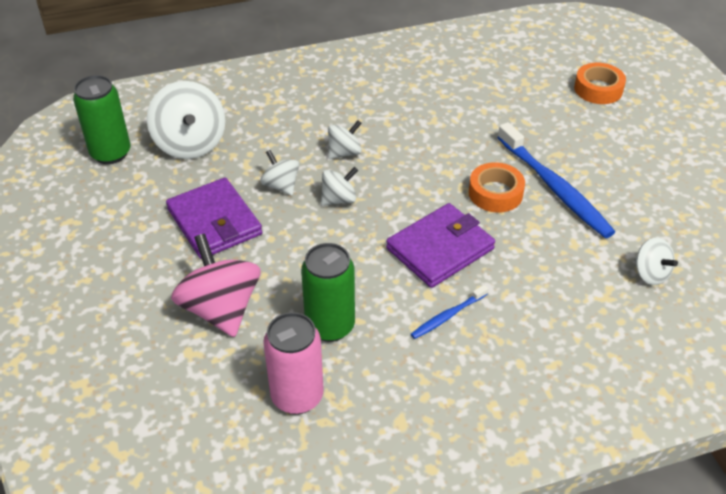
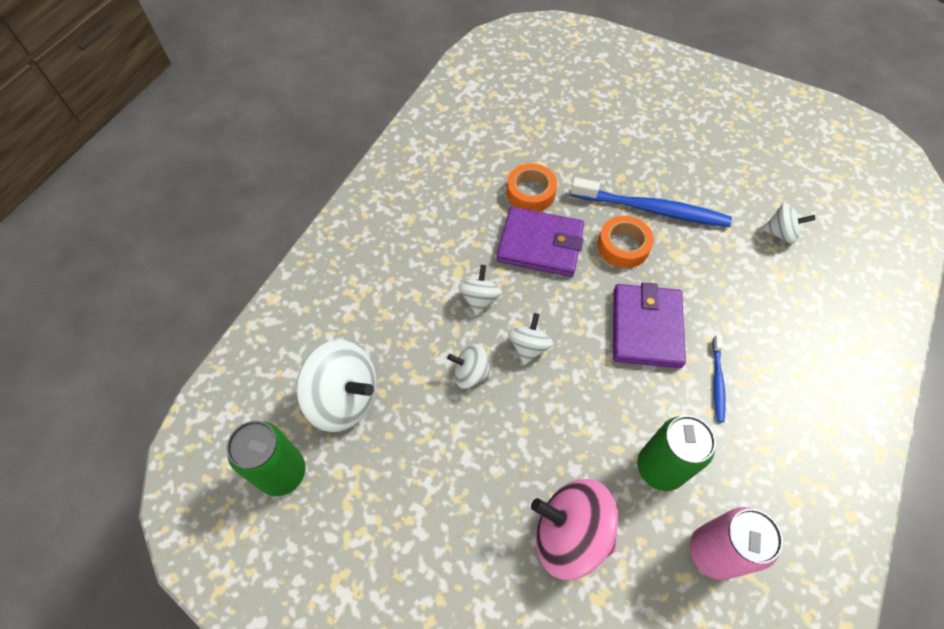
camera: 45 degrees left, 15 degrees up
purple wallet [166,178,262,259] -> purple wallet moved to [497,207,584,277]
orange tape [574,62,626,104] -> orange tape moved to [506,163,557,212]

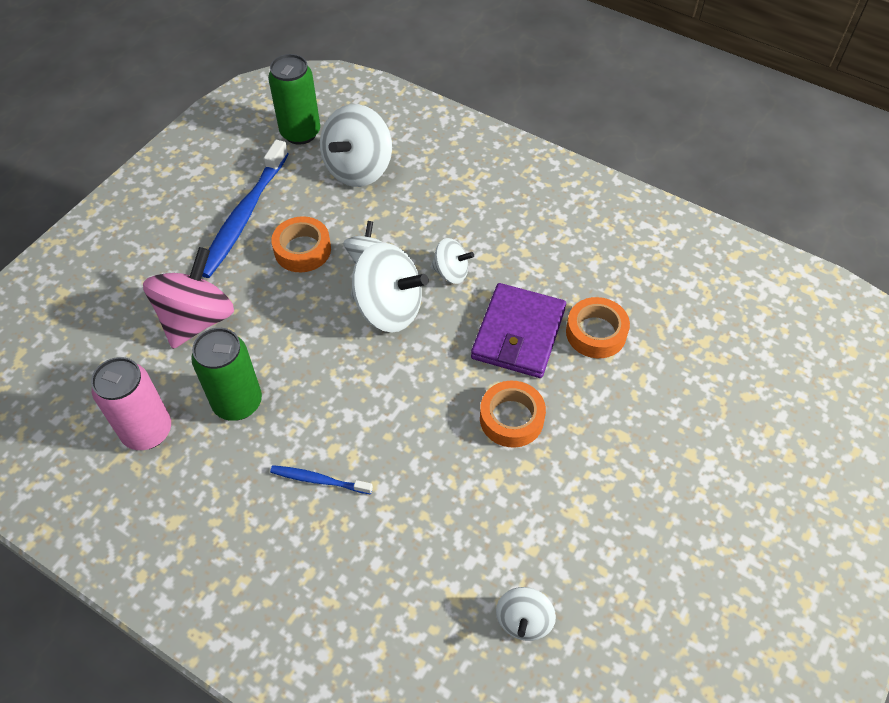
camera: 95 degrees right, 5 degrees down
white spinning top [508,313,553,365] -> white spinning top [351,243,429,332], size x1.84
blue toothbrush [571,177,732,227] -> blue toothbrush moved to [202,140,289,278]
purple wallet [613,282,686,368] -> none
none -> orange tape [271,216,331,272]

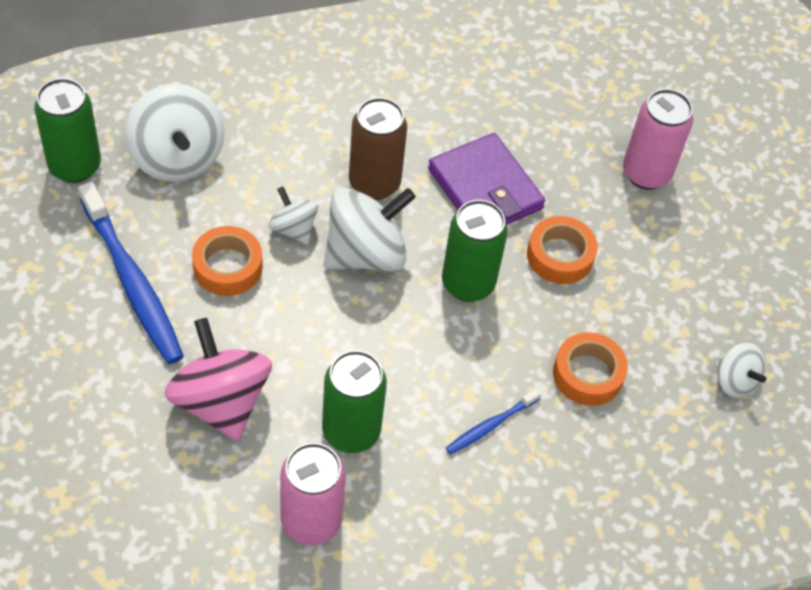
camera: 55 degrees left, 0 degrees up
white spinning top [430,238,474,284] -> brown can [349,97,407,200]
orange tape [566,297,630,358] -> orange tape moved to [553,332,628,406]
none -> green can [442,200,508,302]
none -> pink can [623,89,693,190]

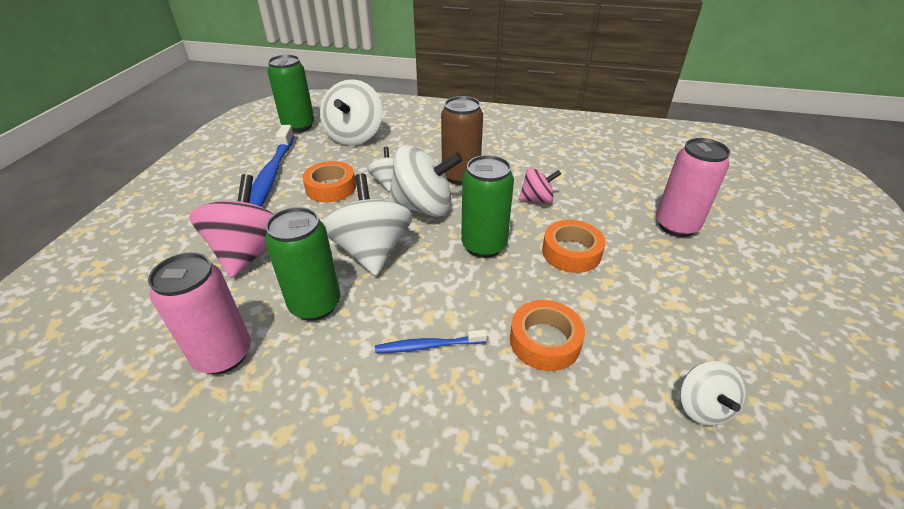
camera: 35 degrees right, 15 degrees down
purple wallet [428,133,545,224] -> pink spinning top [519,168,561,204]
none -> white spinning top [323,174,412,276]

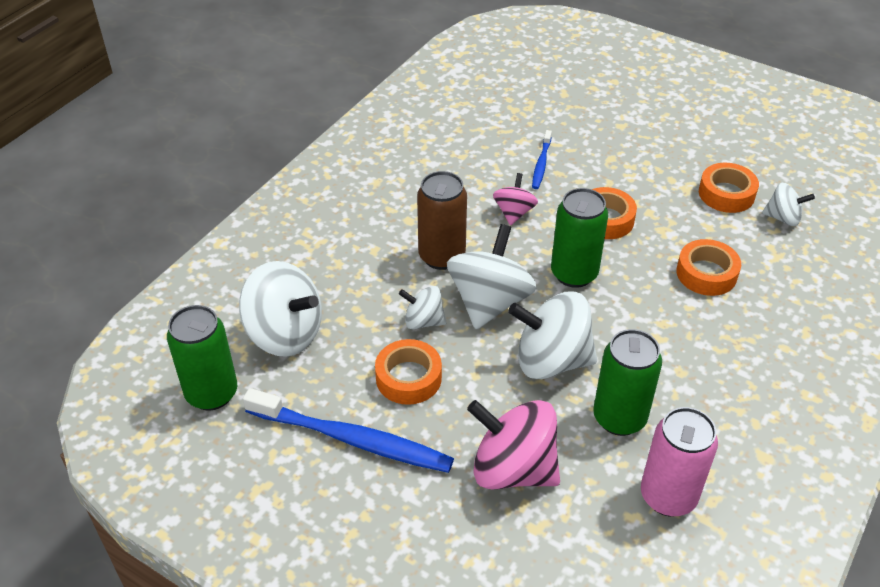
camera: 70 degrees left, 5 degrees up
blue toothbrush [375,330,487,353] -> blue toothbrush moved to [532,130,552,189]
pink can [656,138,730,237] -> none
none -> orange tape [699,163,759,213]

